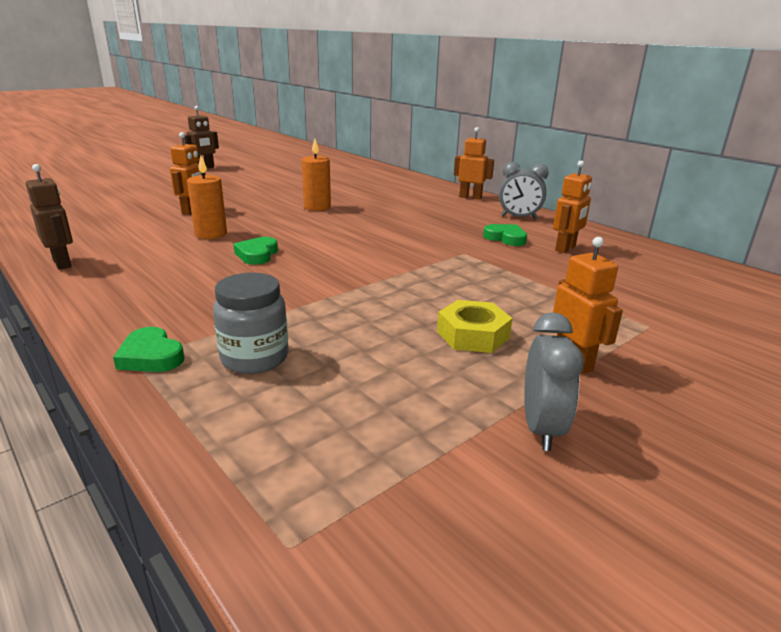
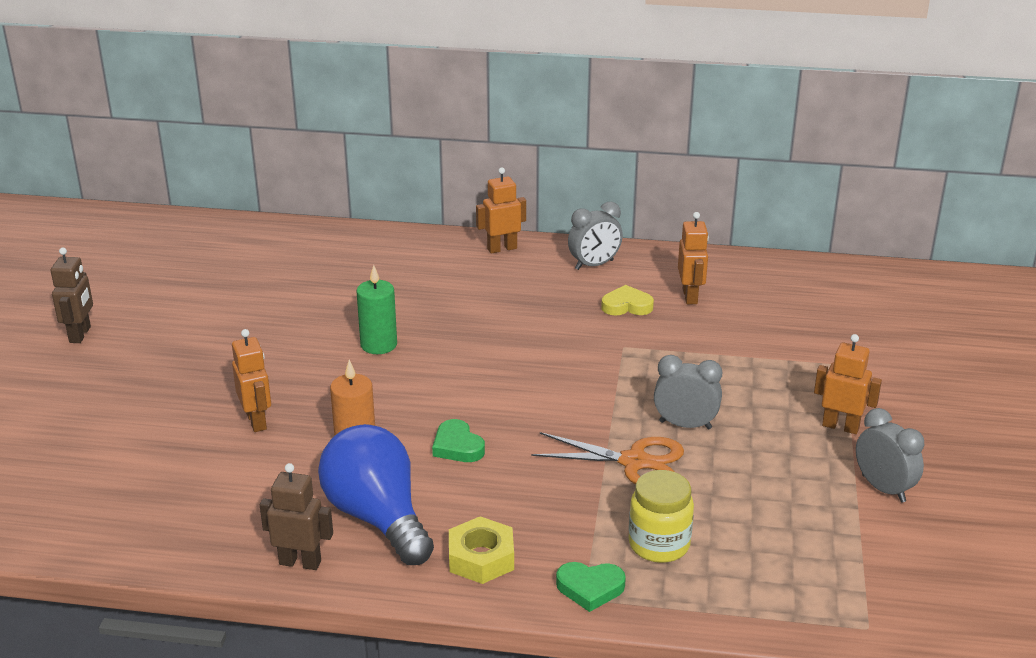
camera: 40 degrees left, 5 degrees up
grey jar [213,273,288,374] -> yellow jar [629,470,694,563]
orange candle [302,139,331,211] -> green candle [356,265,397,354]
yellow nut [437,300,513,353] -> yellow nut moved to [449,516,514,584]
green heart [483,224,527,246] -> yellow heart [601,285,654,316]
none -> blue light bulb [318,424,434,565]
none -> orange scissors [531,432,684,484]
none -> grey clock [654,355,722,429]

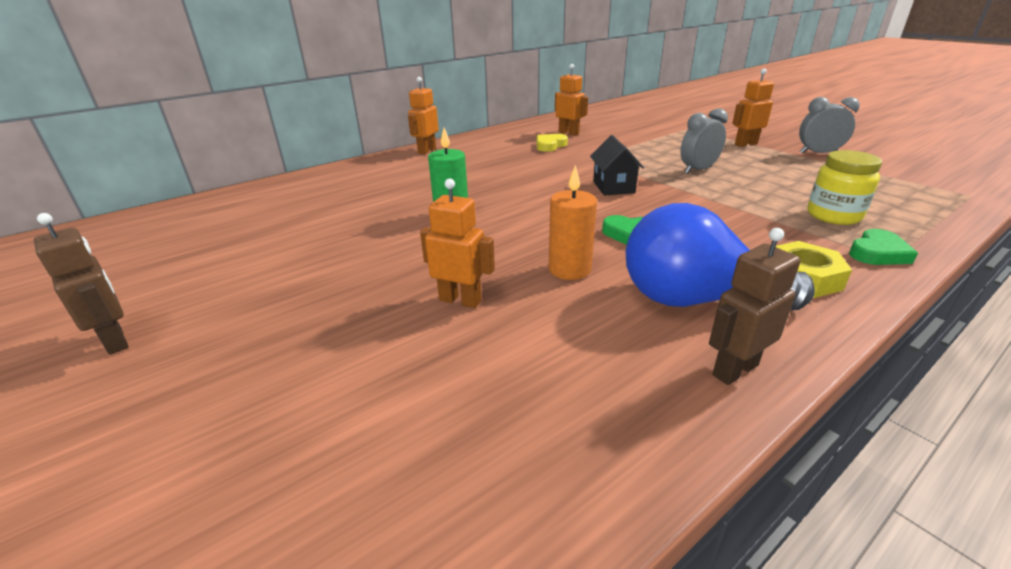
camera: 45 degrees left, 0 degrees up
orange scissors [531,432,684,484] -> none
grey clock [568,202,623,270] -> none
none -> black house [590,135,644,196]

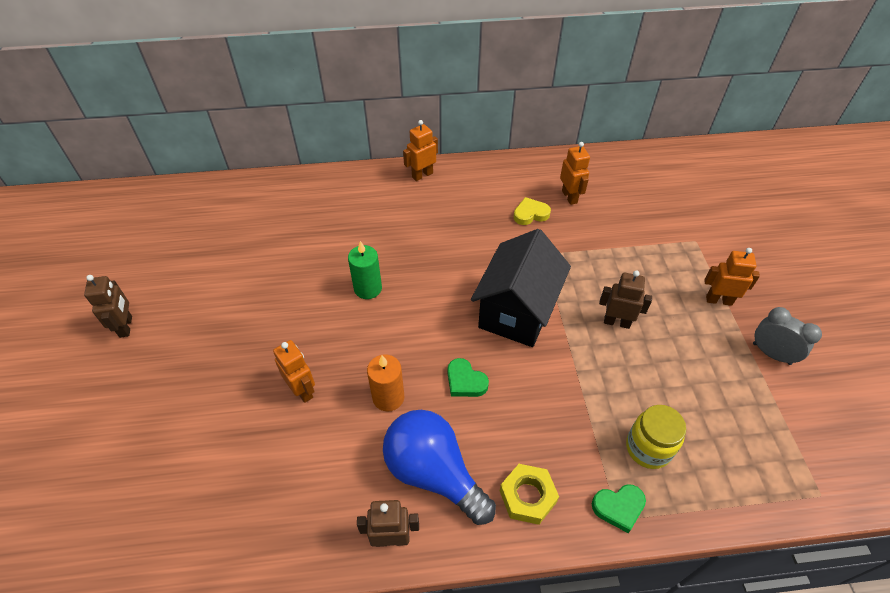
camera: 30 degrees right, 20 degrees up
black house [590,135,644,196] -> black house [471,229,571,347], size x1.94
grey clock [680,108,728,174] -> brown robot [599,270,652,329]

